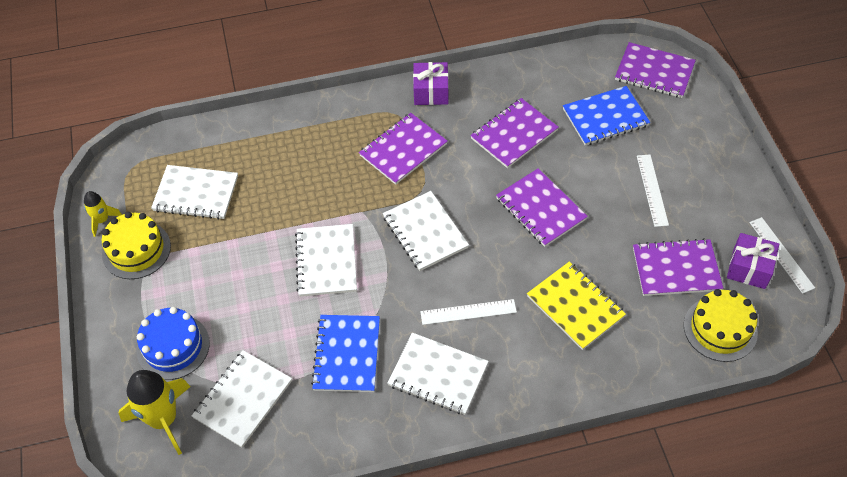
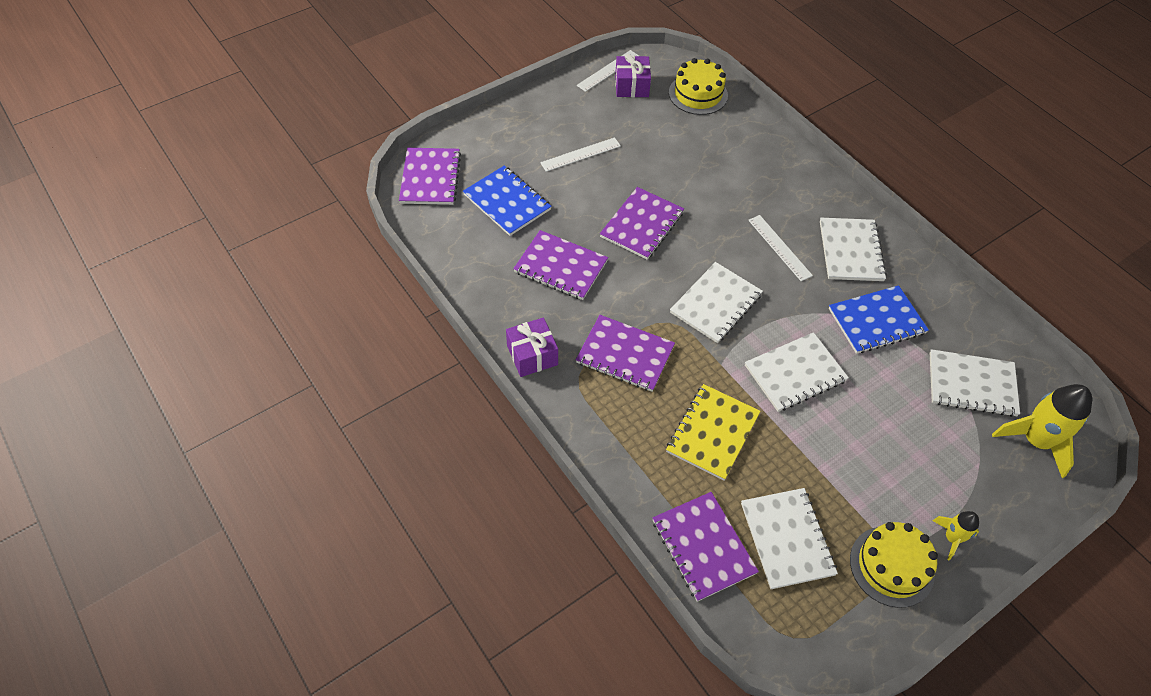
camera: 115 degrees left, 0 degrees up
yellow rocket [84,191,122,237] -> yellow rocket moved to [933,511,979,560]
blue cake [137,307,210,380] -> none
yellow notebook [527,261,626,350] -> yellow notebook moved to [666,384,760,481]
purple notebook [633,238,723,296] -> purple notebook moved to [653,492,759,602]

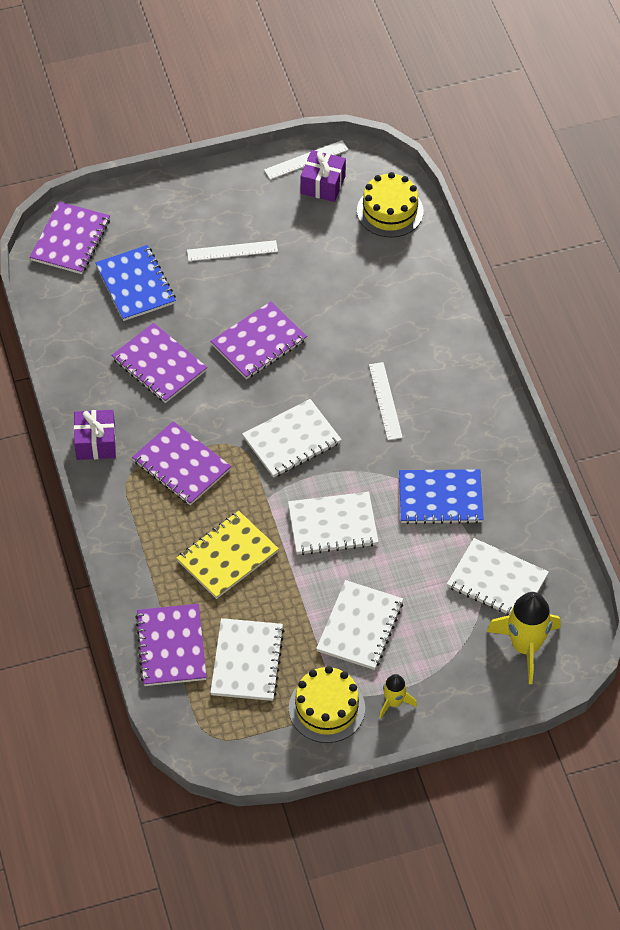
camera: 20 degrees right, 0 degrees up
white notebook [820,218,887,281] -> white notebook moved to [316,580,403,670]

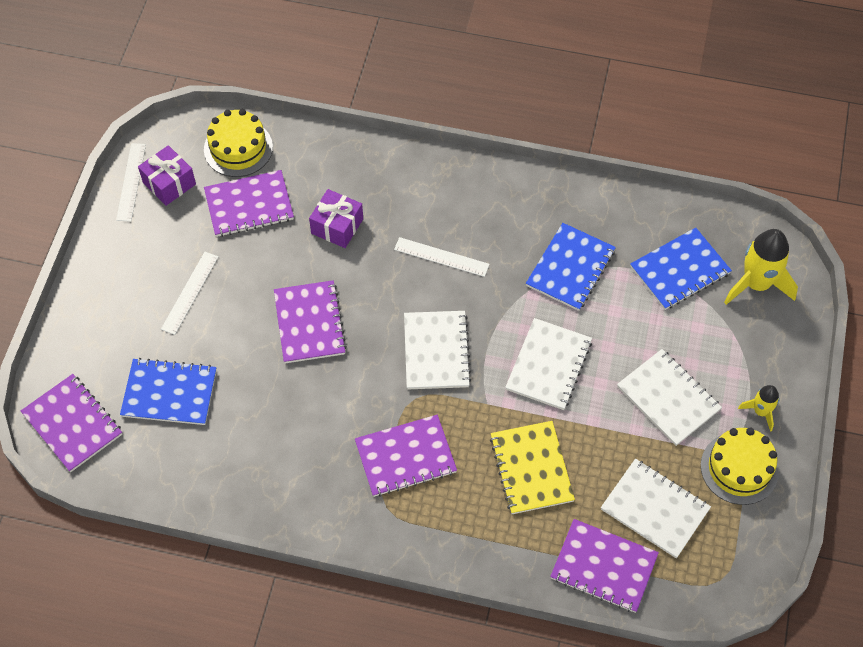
camera: 60 degrees left, 5 degrees up
purple gift [74,410,116,460] -> purple gift moved to [309,189,363,248]
purple notebook [111,323,207,403] -> purple notebook moved to [204,170,294,237]
white notebook [447,538,549,616] -> blue notebook [630,228,732,310]

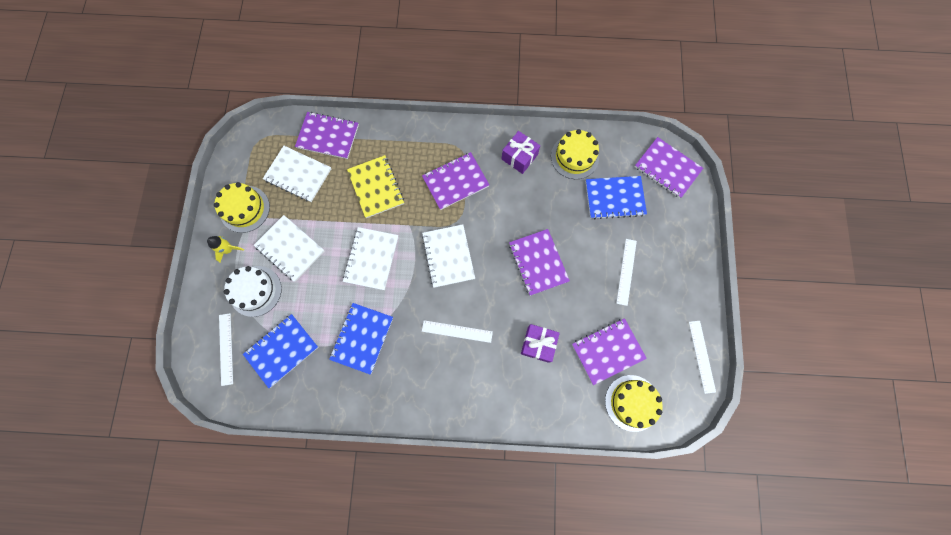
camera: 170 degrees right, 15 degrees up
purple gift [138,145,196,206] -> purple gift moved to [502,131,540,174]
yellow rocket [724,229,798,305] -> white ruler [219,313,233,386]
none -> white cake [224,266,282,317]
none -> yellow cake [551,129,599,179]

